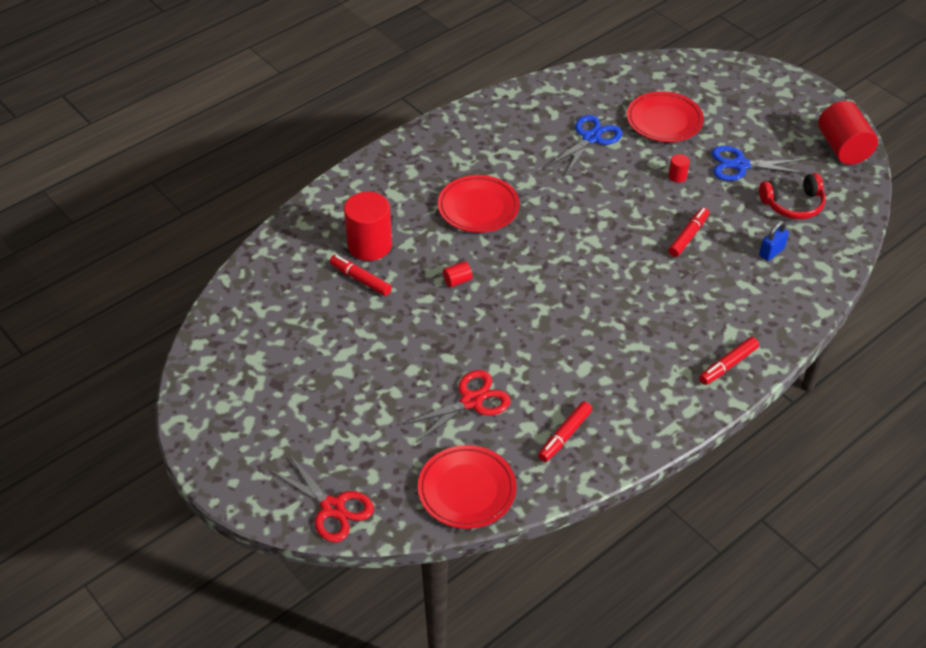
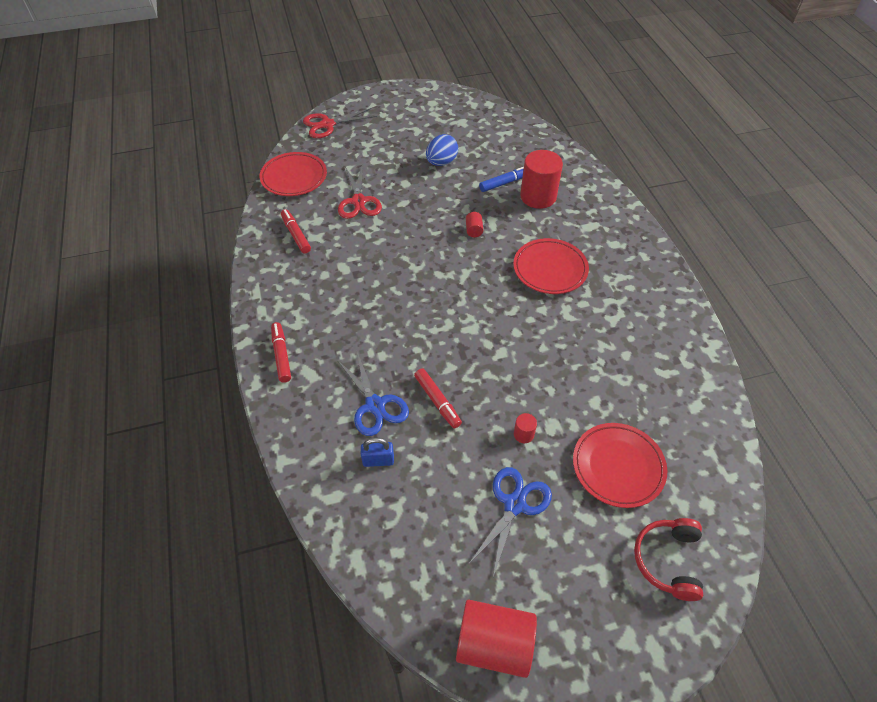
camera: 115 degrees right, 5 degrees up
red marker [330,255,392,296] -> blue marker [479,167,524,192]
blue scissors [548,115,622,175] -> blue scissors moved to [337,352,409,436]
red headphones [759,173,826,219] -> red headphones moved to [634,518,703,601]
blue padlock [759,221,789,261] -> blue padlock turned 75 degrees counterclockwise [361,438,394,467]
none -> blue egg [426,134,458,166]

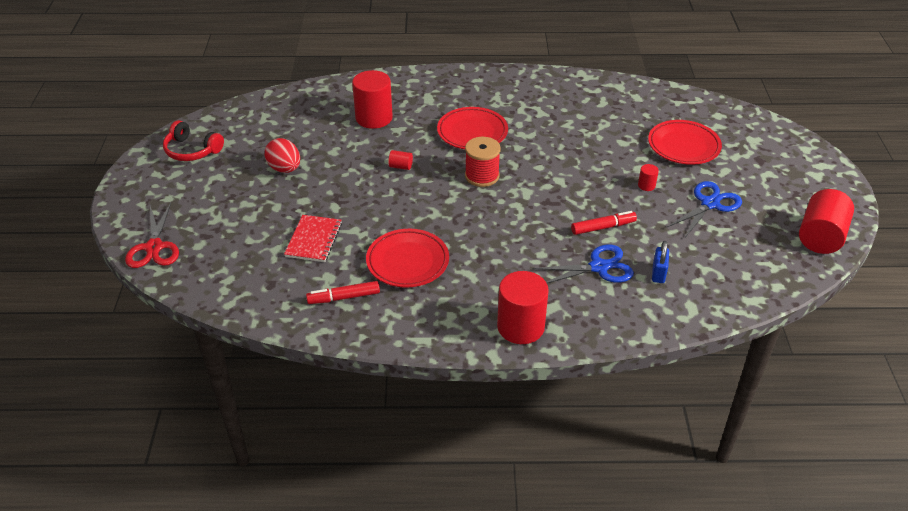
camera: 75 degrees left, 10 degrees down
red plate [260,152,327,196] -> red plate moved to [366,229,449,288]
red marker [271,322,291,383] -> red cylinder [497,271,549,344]
red scissors [338,164,382,219] -> red notebook [284,215,342,262]
blue egg [426,134,458,166] -> red egg [265,138,300,173]
blue scissors [469,467,552,577] -> blue scissors turned 90 degrees clockwise [667,181,742,237]
blue marker [479,167,524,192] -> none
red headphones [634,518,703,601] -> red headphones moved to [163,120,224,161]
none -> red spool [465,137,501,187]

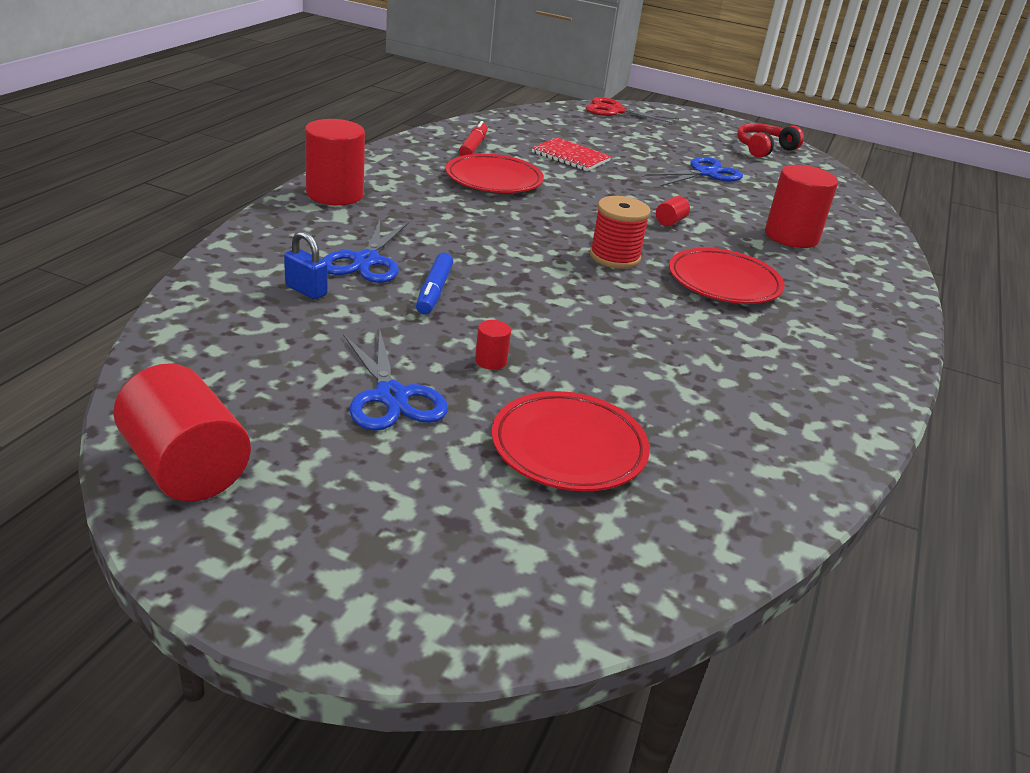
camera: 110 degrees right, 10 degrees down
red egg [265,138,300,173] -> blue scissors [644,157,743,186]
red marker [571,211,637,235] -> blue marker [416,253,453,315]

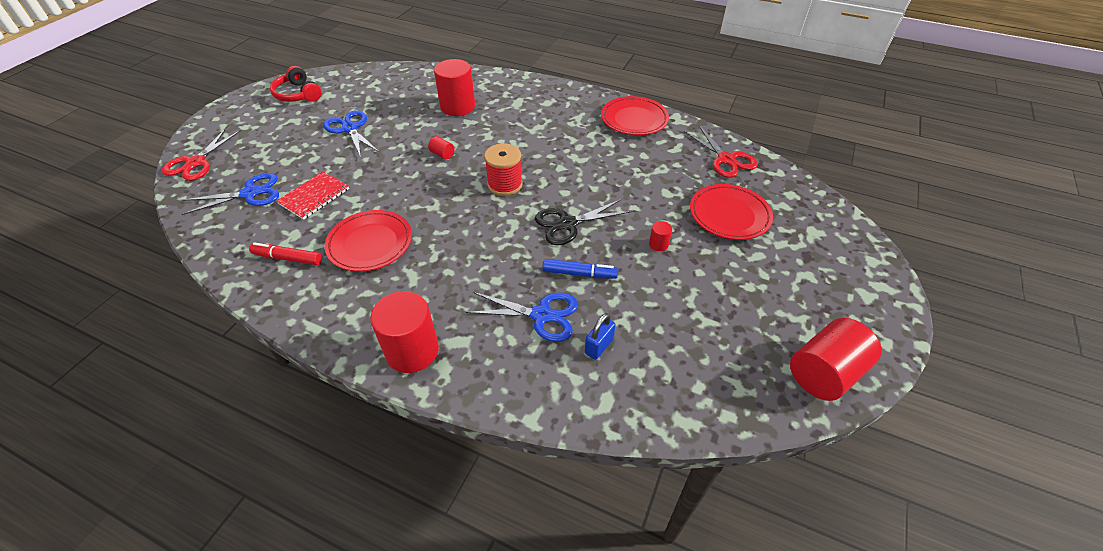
camera: 85 degrees left, 15 degrees up
blue scissors [343,330,448,431] -> blue scissors moved to [181,173,279,215]
red plate [669,248,785,304] -> red plate moved to [601,96,669,135]
none -> black scissors [535,200,631,245]
none -> red scissors [684,126,758,178]

